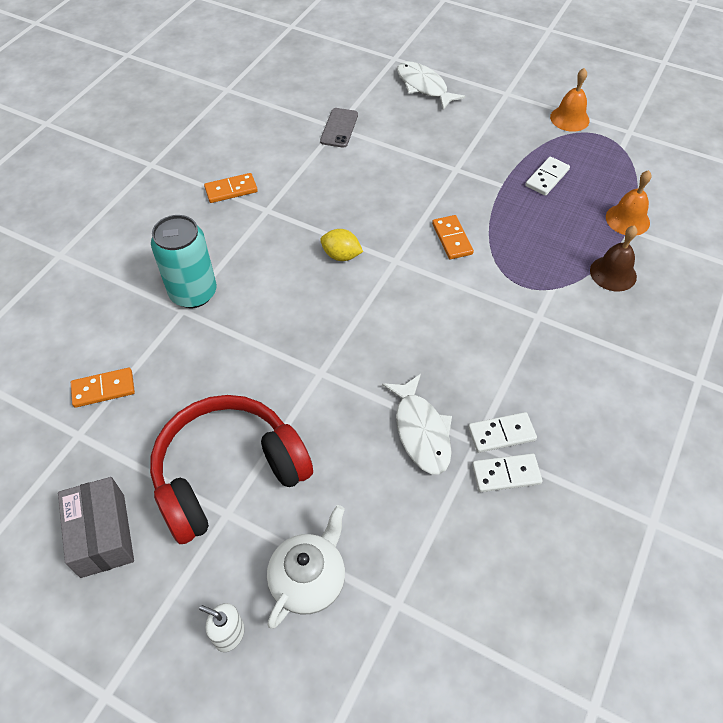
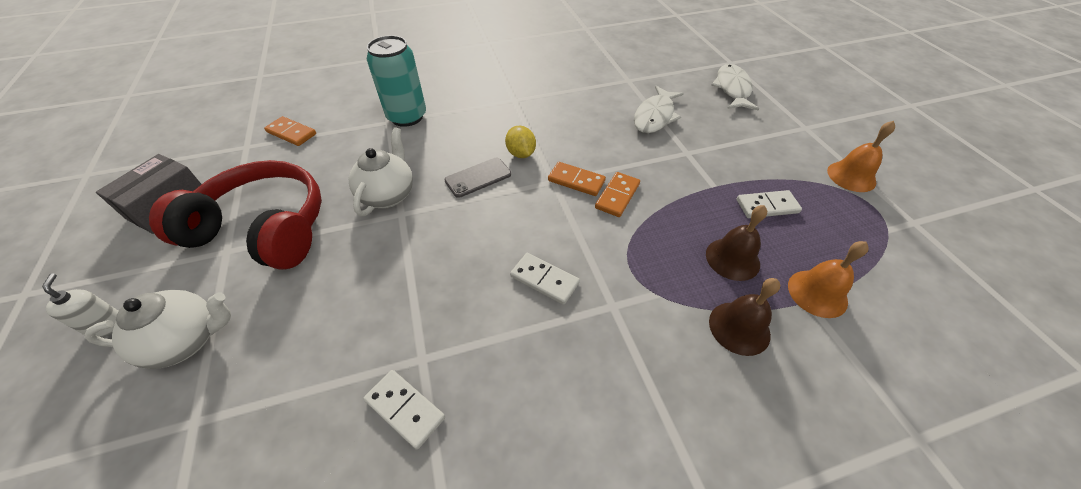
camera: 45 degrees right, 5 degrees down
orange domino [204,173,258,203] -> orange domino moved to [548,162,606,196]
grey phone [320,108,358,148] -> grey phone moved to [445,158,511,198]
white fish [382,374,452,474] -> white fish moved to [634,86,684,133]
white domino [468,412,537,453] -> white domino moved to [510,253,580,305]
none -> white teapot [349,127,413,216]
none -> brown bell [706,205,767,281]

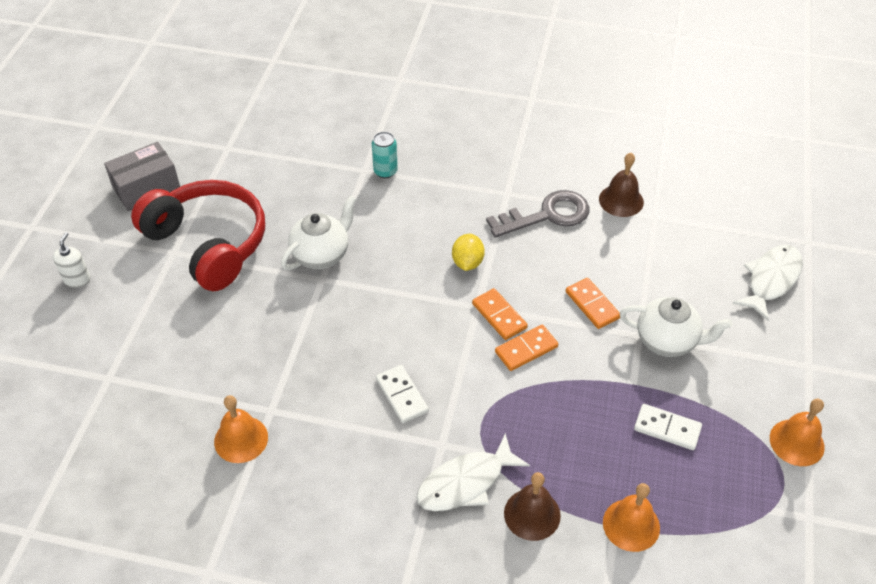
camera: 30 degrees right, 0 degrees up
white teapot [84,290,231,369] -> white teapot moved to [619,297,732,357]
orange domino [264,116,316,146] -> orange domino moved to [566,278,620,329]
white domino [363,370,445,450] -> orange bell [214,395,268,463]
turquoise can [367,35,426,127] -> turquoise can [372,132,398,178], size x0.54
grey phone [445,158,511,198] -> none
white fish [634,86,684,133] -> white fish moved to [416,433,530,511]
brown bell [706,205,767,281] -> brown bell moved to [599,153,644,217]
none -> grey key [486,190,589,238]

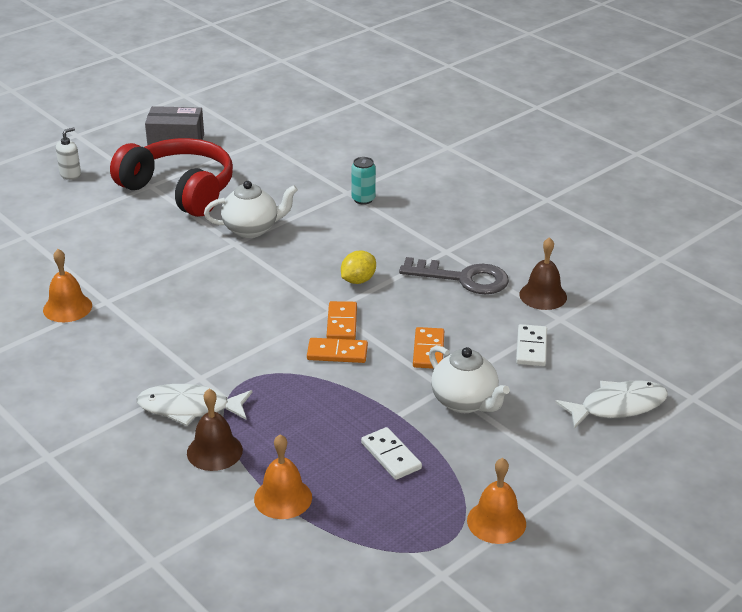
camera: 35 degrees right, 15 degrees down
red headphones [131,180,265,291] -> red headphones turned 45 degrees counterclockwise [110,138,233,217]
white domino [376,365,429,423] -> white domino moved to [516,324,547,366]

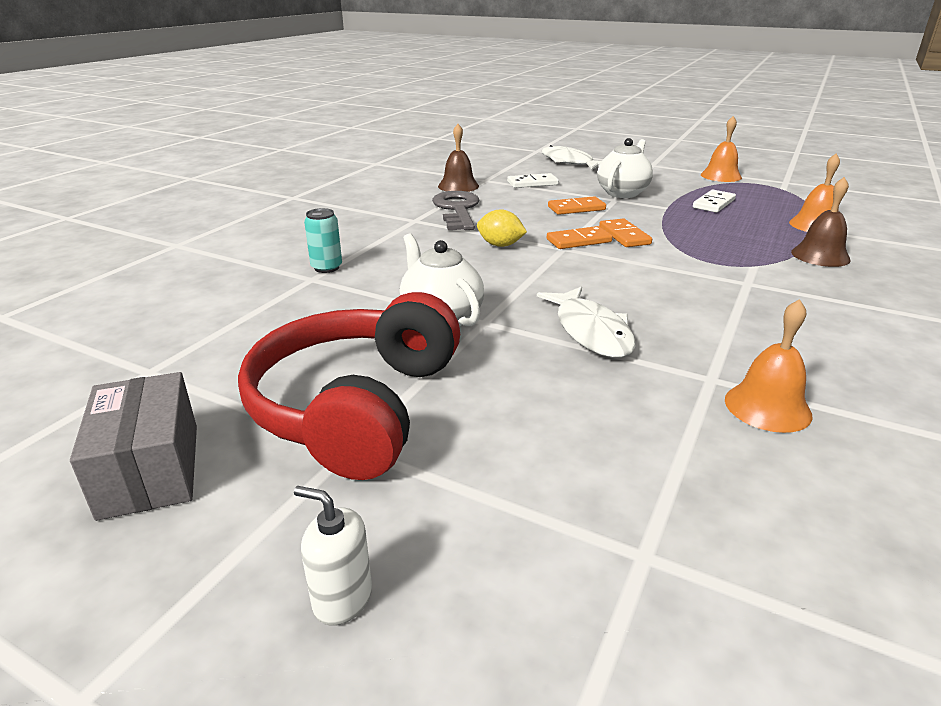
camera: 110 degrees left, 5 degrees down
white fish [136,384,252,426] -> white fish moved to [537,287,635,358]

